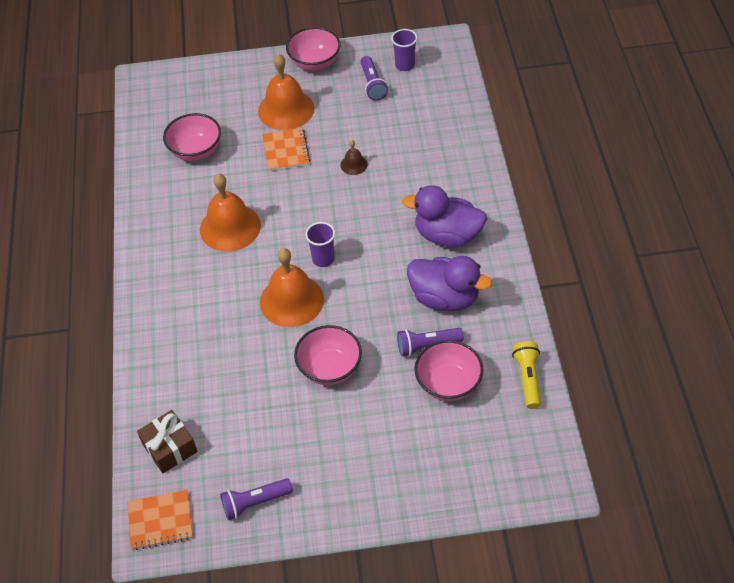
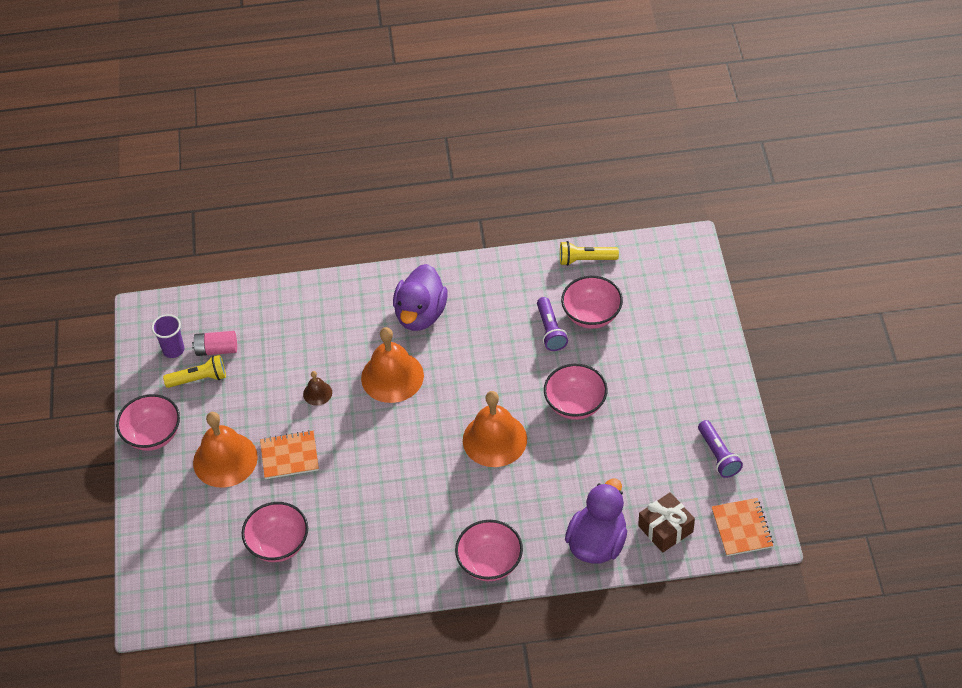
camera: 90 degrees left, 0 degrees up
orange bell [200,174,261,252] -> orange bell moved to [361,327,424,403]
purple cup [305,222,335,267] -> none
purple flashlight [361,56,388,100] -> yellow flashlight [163,355,226,388]
purple duck [407,256,492,311] -> purple duck moved to [565,478,627,563]
none -> pink battery [192,331,237,356]
none -> pink bowl [455,520,523,581]

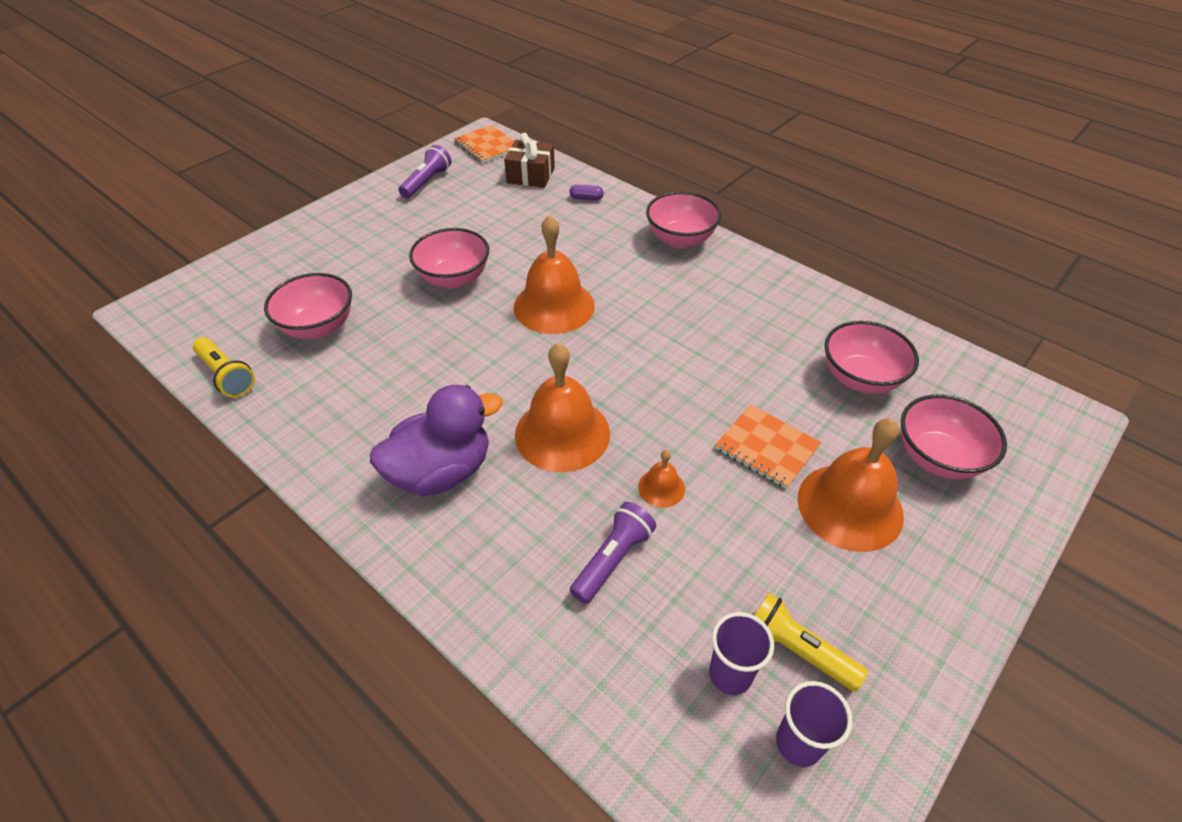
camera: 135 degrees left, 5 degrees down
pink bowl [116,394,180,451] -> pink bowl moved to [901,394,1007,479]
pink battery [192,331,237,356] -> purple cup [709,612,774,695]
brown bell [303,371,332,406] -> orange bell [638,450,685,508]
purple flashlight [537,297,568,351] -> purple flashlight moved to [570,502,656,604]
purple duck [565,478,627,563] -> purple capsule [569,184,604,201]
orange notebook [712,498,773,556] -> orange notebook turned 75 degrees counterclockwise [454,125,514,164]

